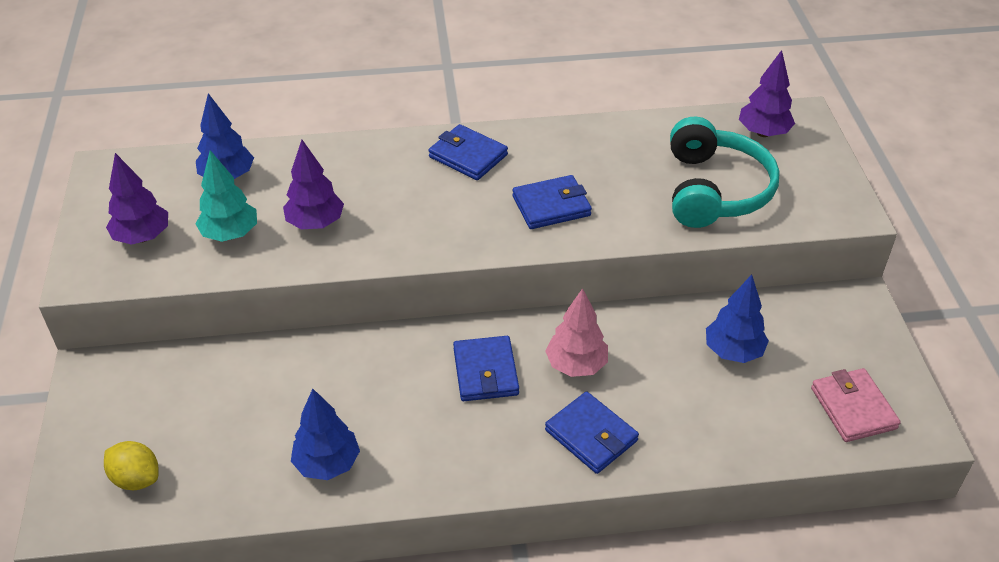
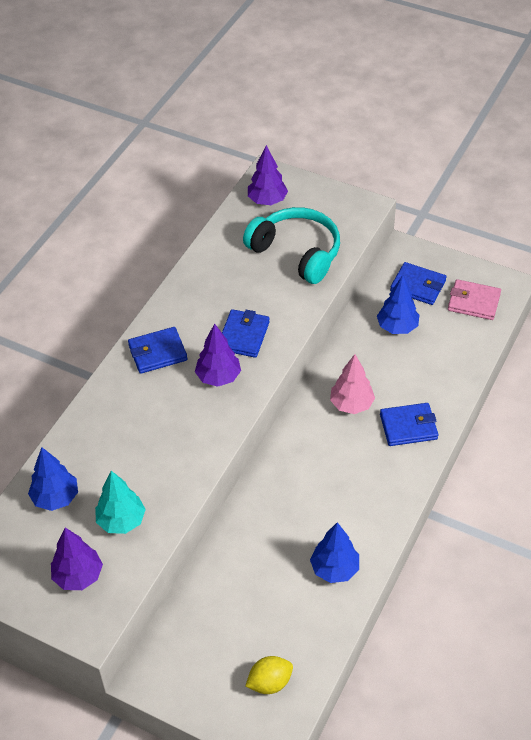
camera: 55 degrees left, 5 degrees up
purple tree [283,140,344,229] -> purple tree moved to [195,323,241,387]
blue wallet [453,336,519,401] -> blue wallet moved to [390,262,446,305]

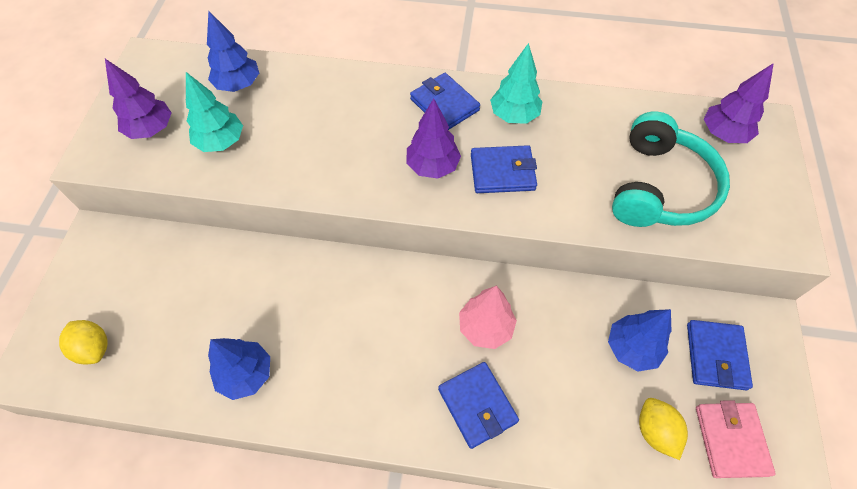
camera: 70 degrees right, 10 degrees up
none -> turquoise tree [490,43,542,124]
none -> yellow lemon [639,398,688,460]

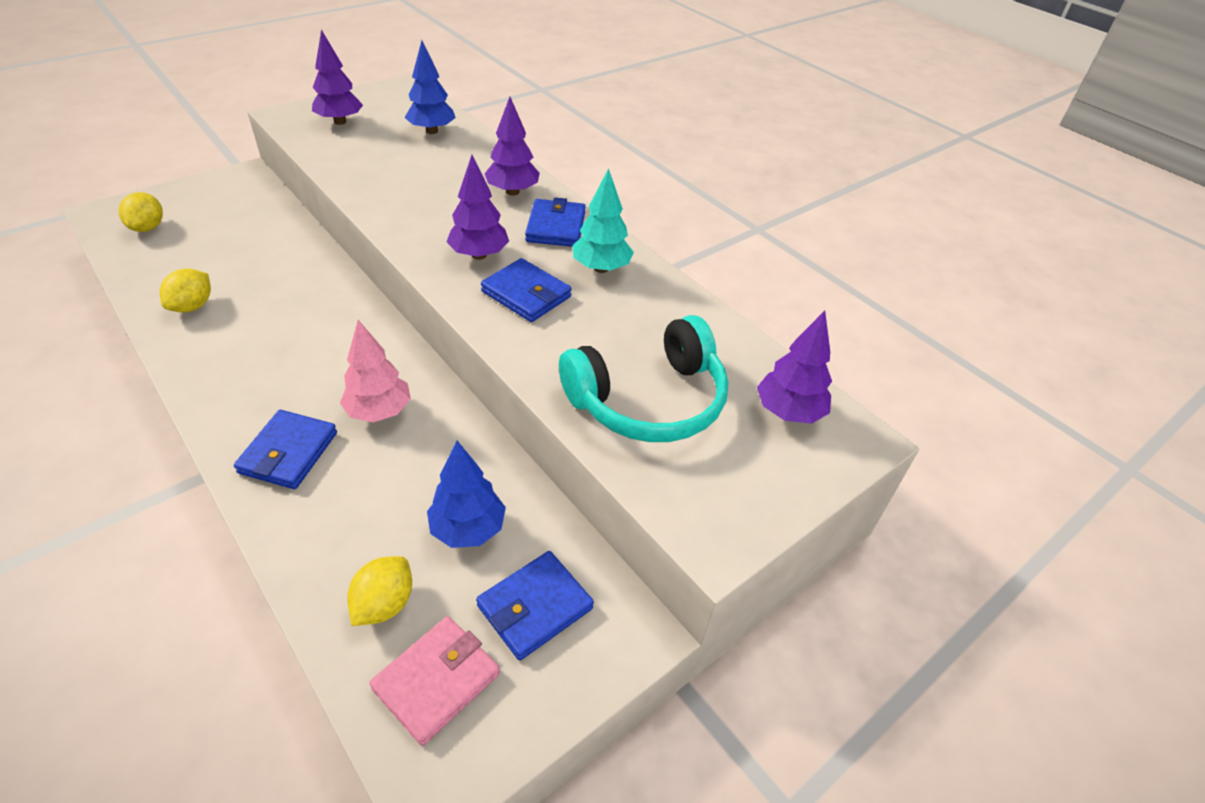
camera: 40 degrees right, 15 degrees down
turquoise tree [186,72,243,152] -> none
blue tree [208,338,270,400] -> yellow lemon [160,268,211,313]
none -> purple tree [485,97,540,196]

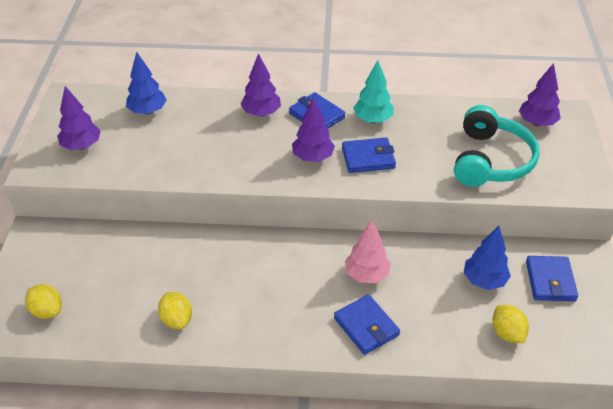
camera: 45 degrees left, 0 degrees up
pink wallet [369,616,500,746] -> none

